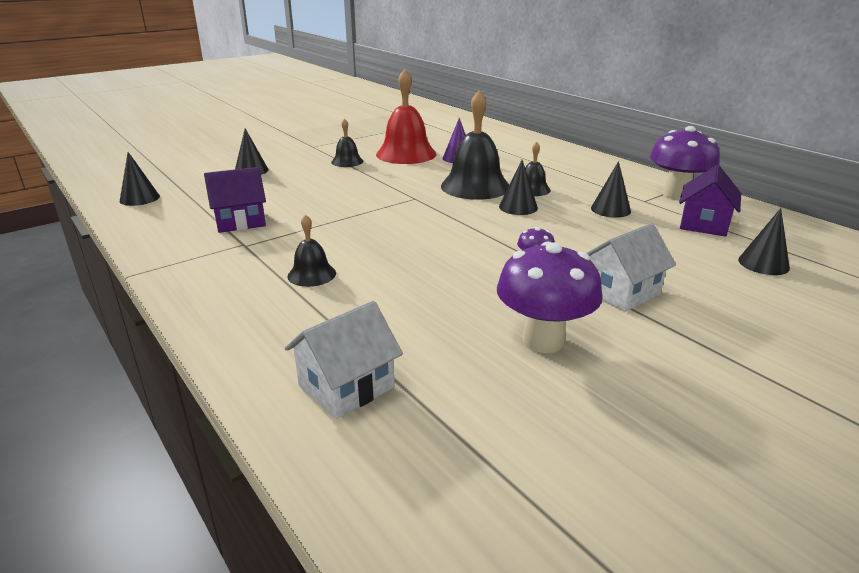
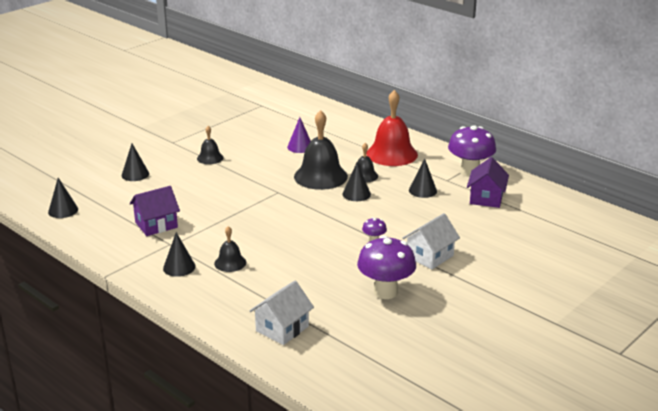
camera: 10 degrees left, 0 degrees up
red bell [376,69,436,164] -> red bell moved to [366,90,418,166]
black cone [738,208,790,275] -> black cone moved to [163,232,196,277]

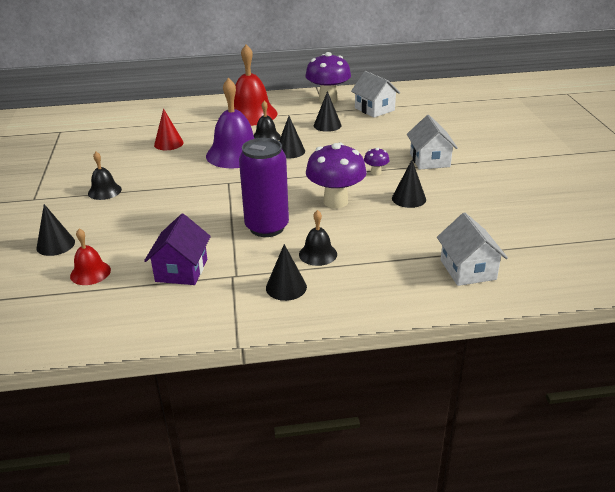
camera: 50 degrees left, 5 degrees up
black cone [48,178,78,218] -> black cone moved to [392,160,426,208]
purple cone [287,117,311,153] -> red cone [154,109,184,150]
black bell [294,110,348,190] -> purple bell [206,78,255,168]
purple mushroom [357,236,416,299] -> purple mushroom moved to [306,143,367,208]
purple house [467,157,509,208] -> white house [351,71,400,118]
none -> red bell [70,229,111,285]
none -> purple can [239,138,289,237]

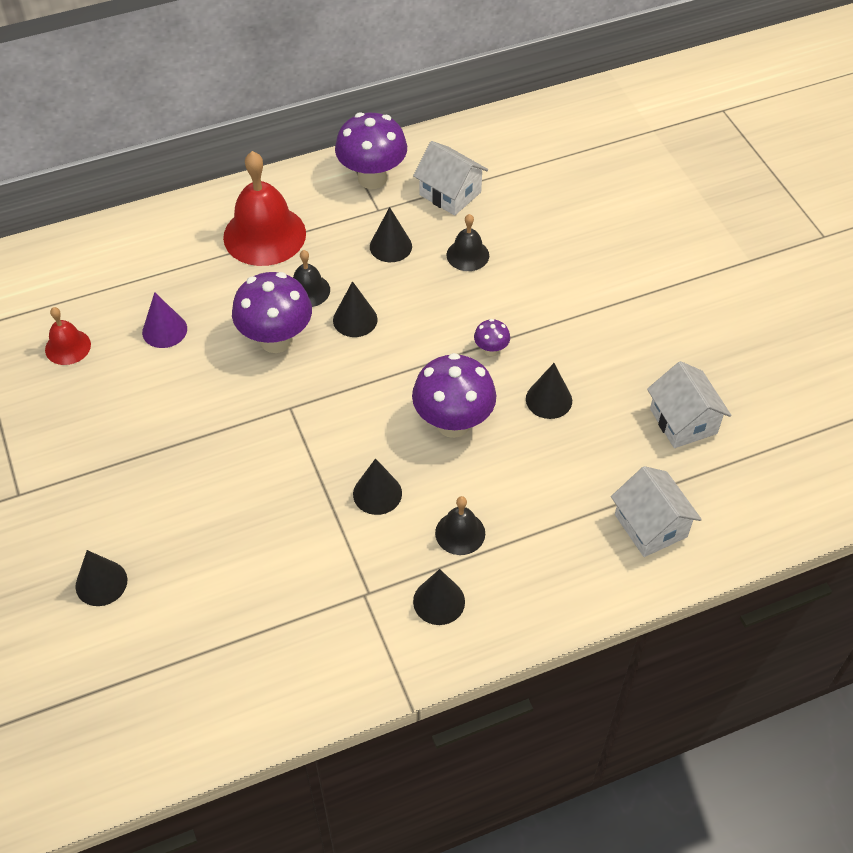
camera: 15 degrees left, 20 degrees up
red bell [70,229,111,285] -> red bell moved to [45,307,91,365]
black bell [88,152,122,200] -> black bell moved to [446,214,489,271]
purple house [144,214,211,285] -> none
red cone [154,109,184,150] -> purple cone [142,292,187,348]
purple bell [206,78,255,168] -> purple mushroom [232,272,312,353]
purple can [239,138,289,237] -> black cone [353,458,402,515]
white house [407,115,458,170] -> white house moved to [647,361,731,448]

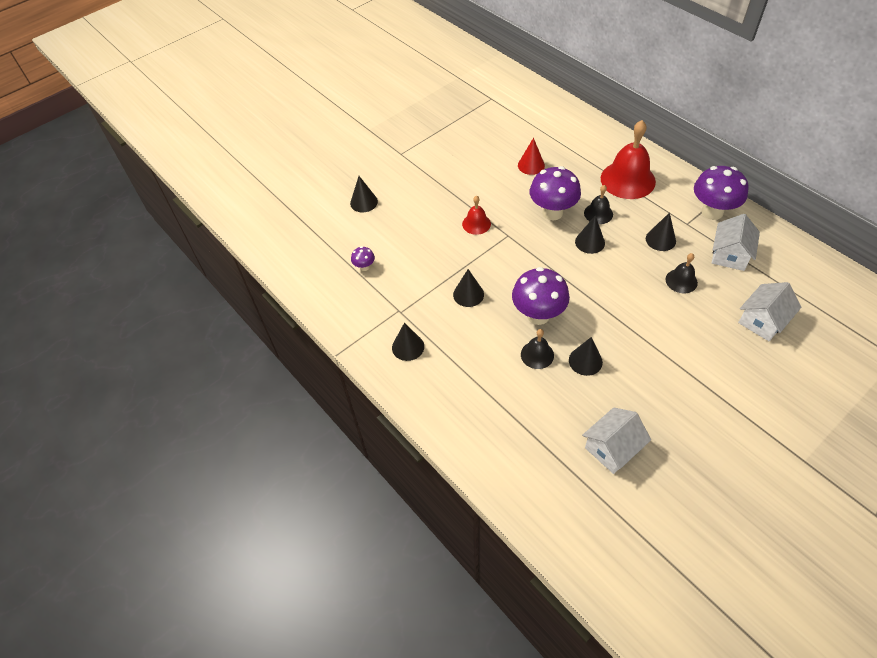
camera: 75 degrees right, 0 degrees up
red bell [45,307,91,365] -> red bell moved to [462,196,491,235]
purple cone [142,292,187,348] -> red cone [518,138,545,175]
black bell [435,496,485,555] -> black bell moved to [521,329,554,369]
purple mushroom [474,319,510,356] -> purple mushroom moved to [351,246,375,271]
white house [611,466,702,557] -> white house moved to [738,282,802,341]

